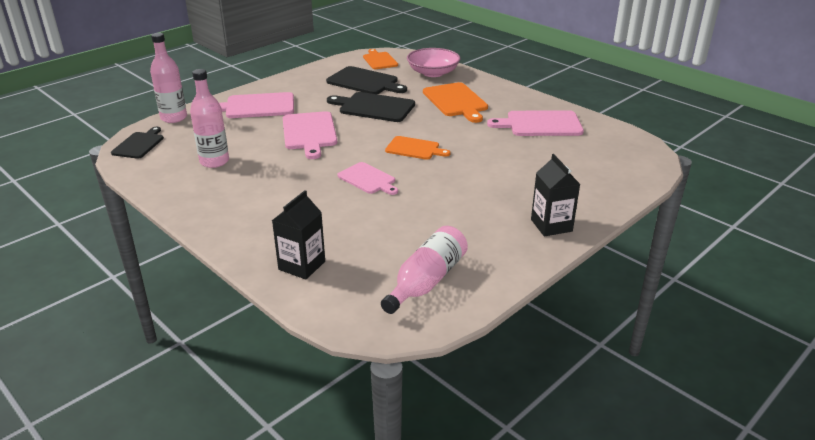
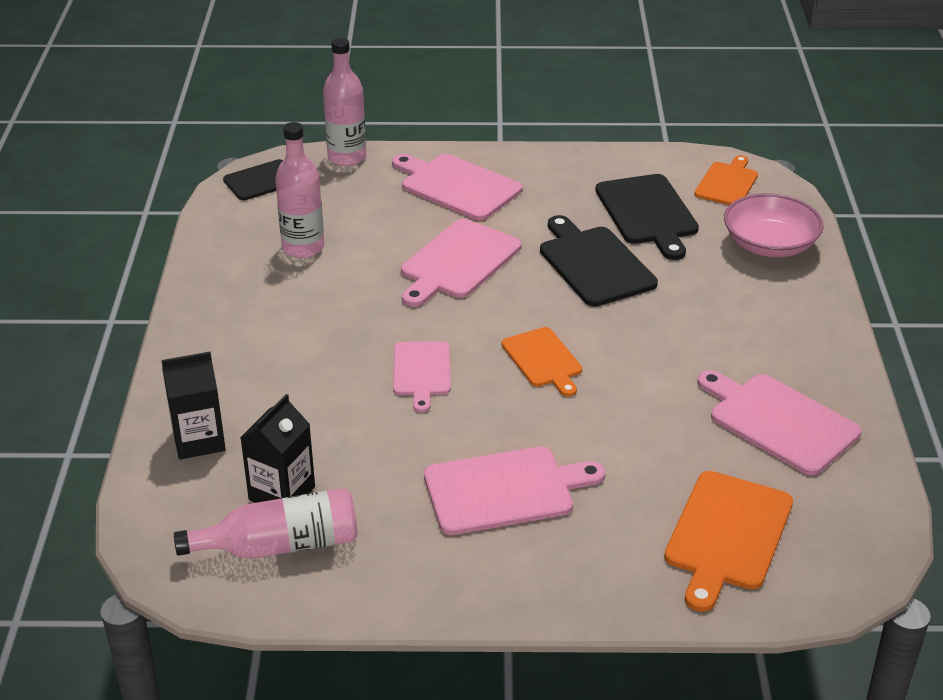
camera: 45 degrees right, 5 degrees up
orange cutting board [423,82,488,123] -> orange cutting board moved to [664,471,793,612]
black carton [531,154,580,236] -> black carton moved to [240,394,315,503]
none -> pink cutting board [424,446,606,535]

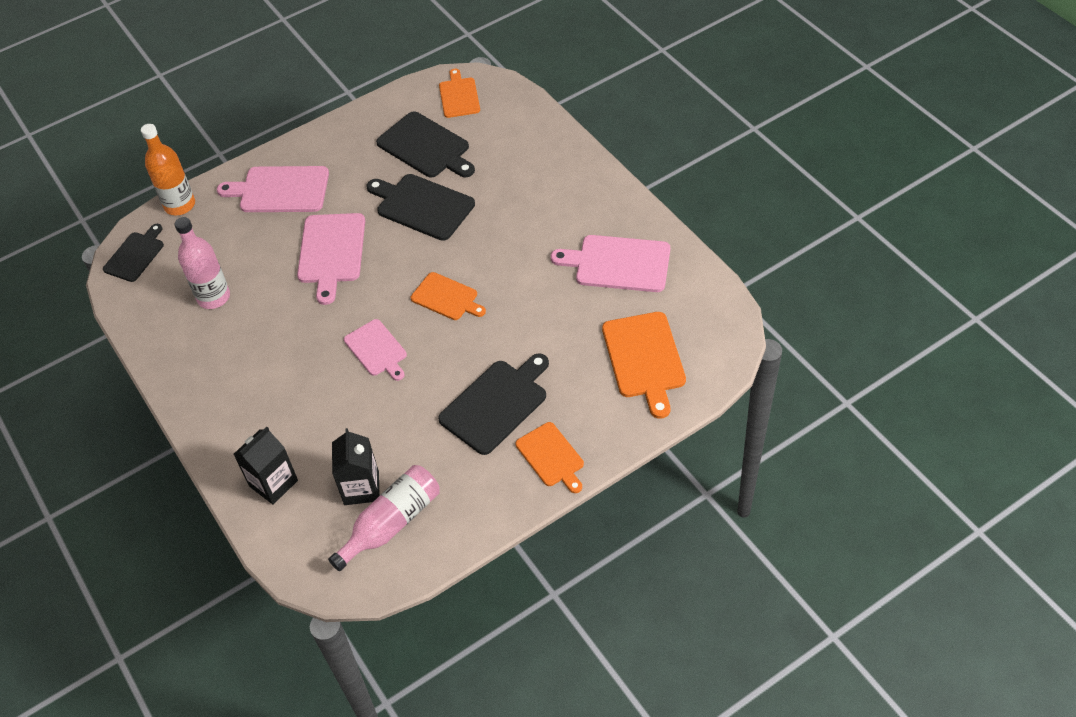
camera: 30 degrees left, 15 degrees up
pink bottle [323,38,366,166] -> orange bottle [141,124,195,215]
pink cutting board [424,446,606,535] -> black cutting board [438,353,549,455]
pink bowl [724,193,824,258] -> none
none -> orange cutting board [515,422,584,493]

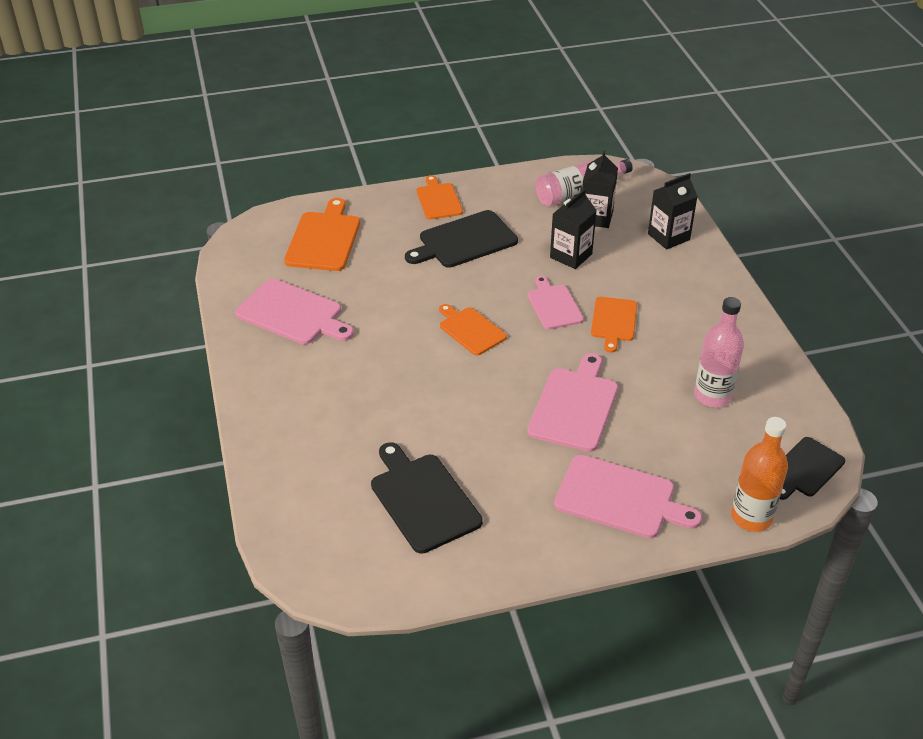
camera: 165 degrees left, 10 degrees down
black cutting board [367,174,475,241] -> none
orange cutting board [439,69,480,118] -> orange cutting board moved to [591,297,637,353]
none -> black carton [550,189,597,269]

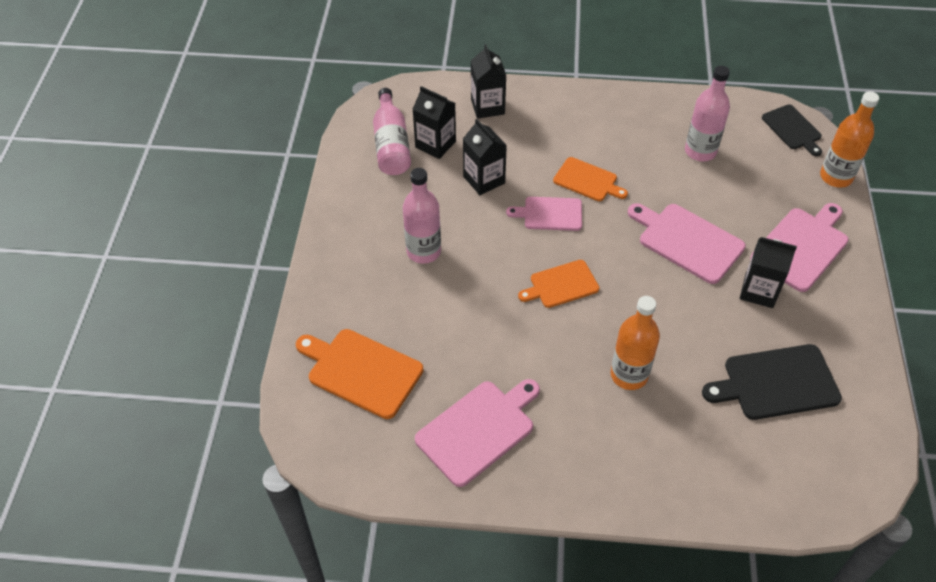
camera: 70 degrees left, 10 degrees up
black cutting board [405,210,518,268] -> pink bottle [403,168,441,264]
orange cutting board [416,175,463,219] -> none
none -> orange bottle [611,296,660,390]
none -> black carton [740,237,797,308]

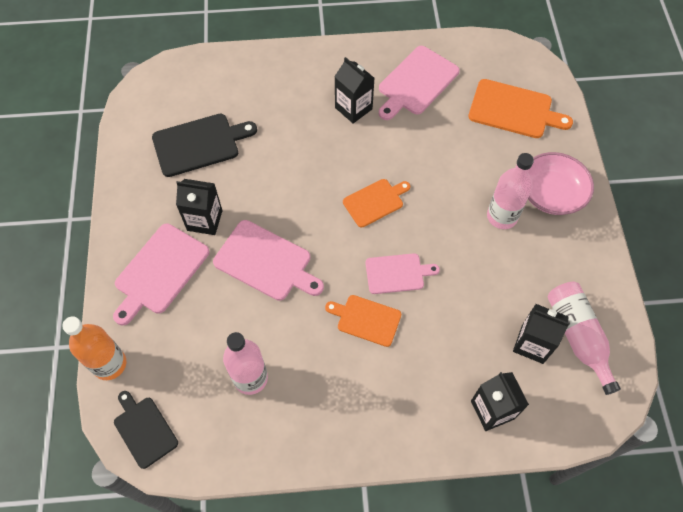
camera: 170 degrees right, 10 degrees up
black carton [463,119,507,195] -> black carton moved to [334,57,374,124]
orange bottle [611,296,660,390] -> none
none -> pink bowl [528,152,594,215]

